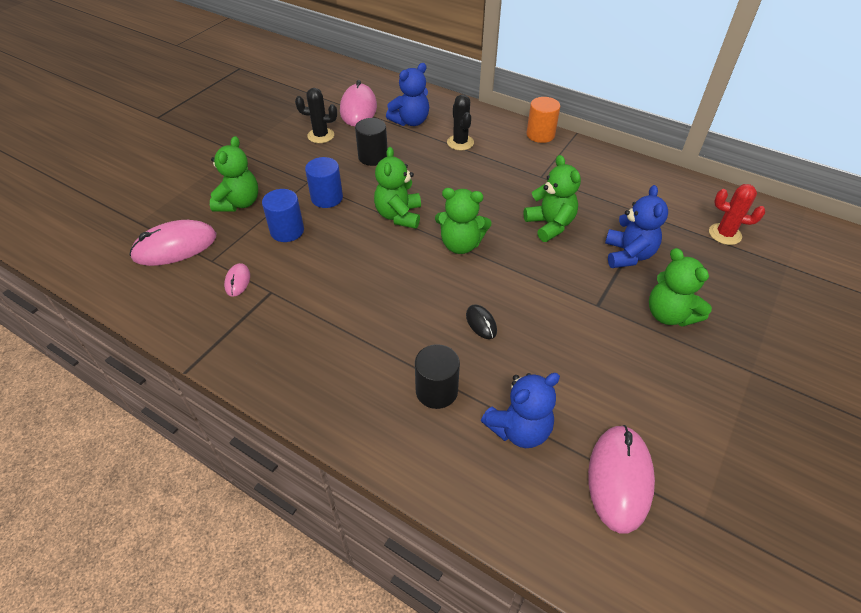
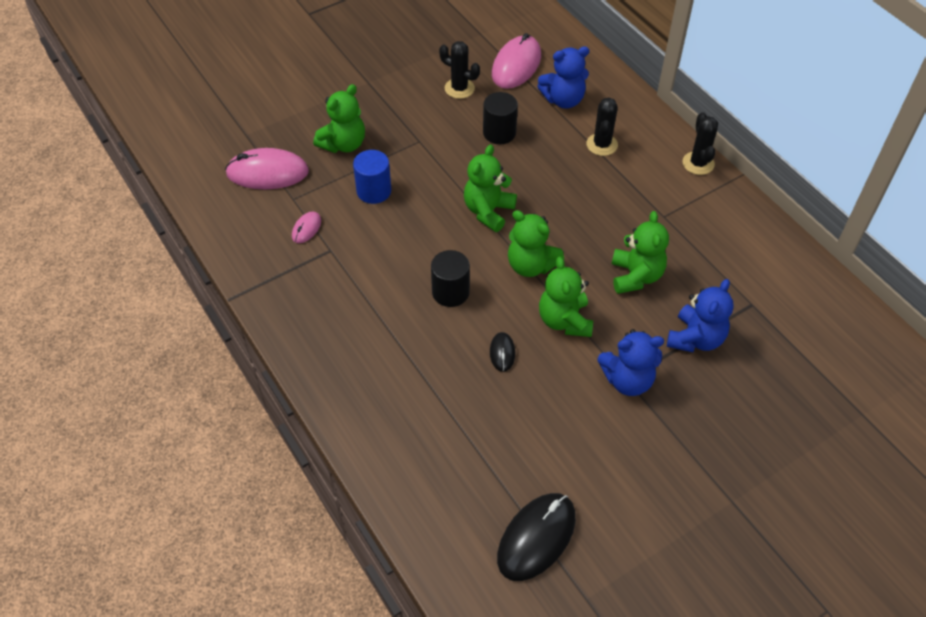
camera: 25 degrees right, 5 degrees up
blue cylinder [305,157,343,208] -> none
black cylinder [415,344,460,409] -> black cylinder moved to [431,250,470,307]
blue teddy bear [481,373,560,448] -> blue teddy bear moved to [597,329,664,396]
orange cylinder [526,97,560,143] -> black cactus [682,112,718,175]
pink mouse [588,425,655,533] -> black mouse [497,493,576,581]
green teddy bear [649,248,712,327] -> green teddy bear moved to [539,257,593,337]
red cactus [709,184,765,245] -> none

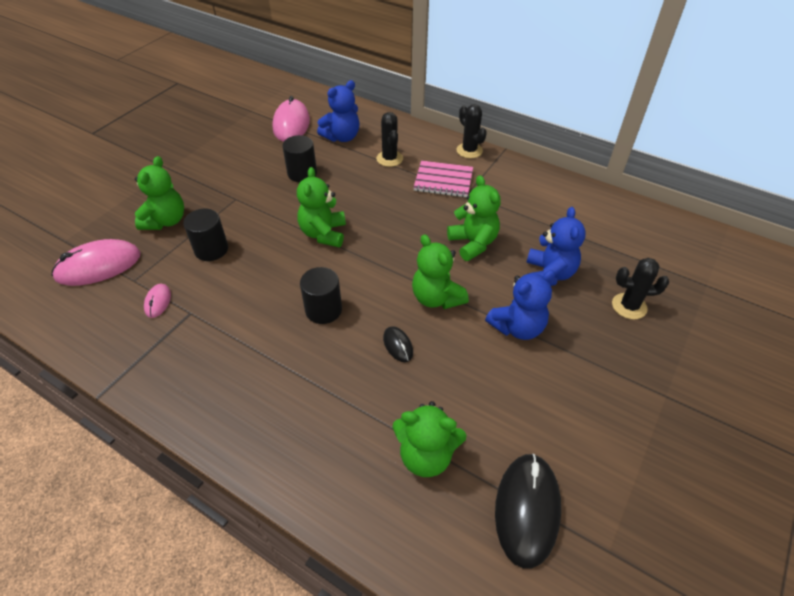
camera: 25 degrees left, 5 degrees down
blue cylinder [353,150,391,204] -> black cylinder [183,209,228,261]
black cactus [439,41,480,99] -> black cactus moved to [612,258,669,319]
green teddy bear [508,210,564,277] -> green teddy bear moved to [392,401,466,477]
none -> pink notebook [413,161,473,197]

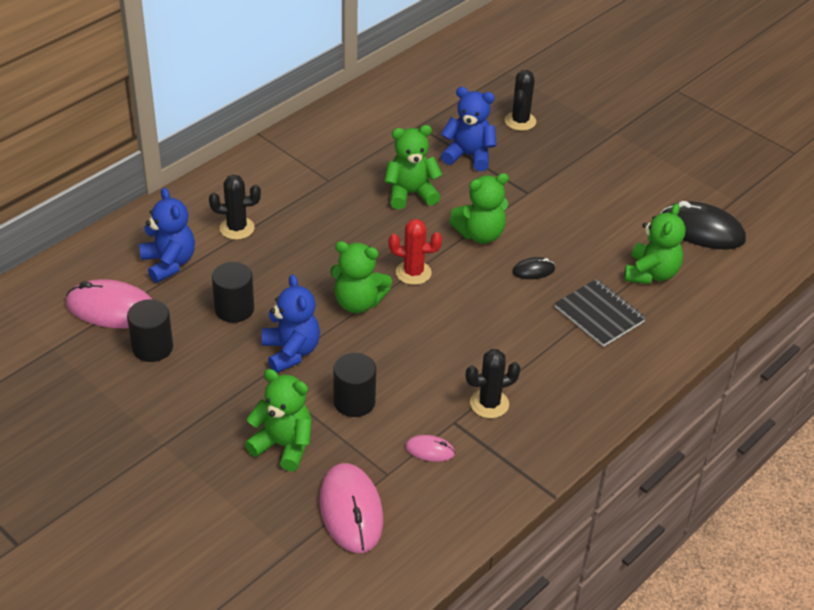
camera: 80 degrees left, 5 degrees down
black cylinder [300,267,342,324] -> black cylinder moved to [127,299,173,362]
pink notebook [413,161,473,197] -> none
black cactus [456,104,487,158] -> black cactus moved to [466,349,520,418]
blue teddy bear [485,270,555,340] -> blue teddy bear moved to [262,274,320,373]
none -> red cactus [389,219,442,285]
none -> black notebook [555,279,646,347]

